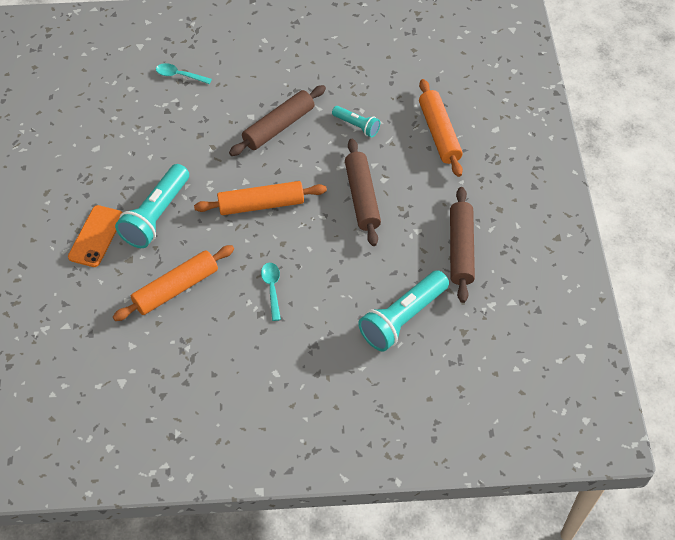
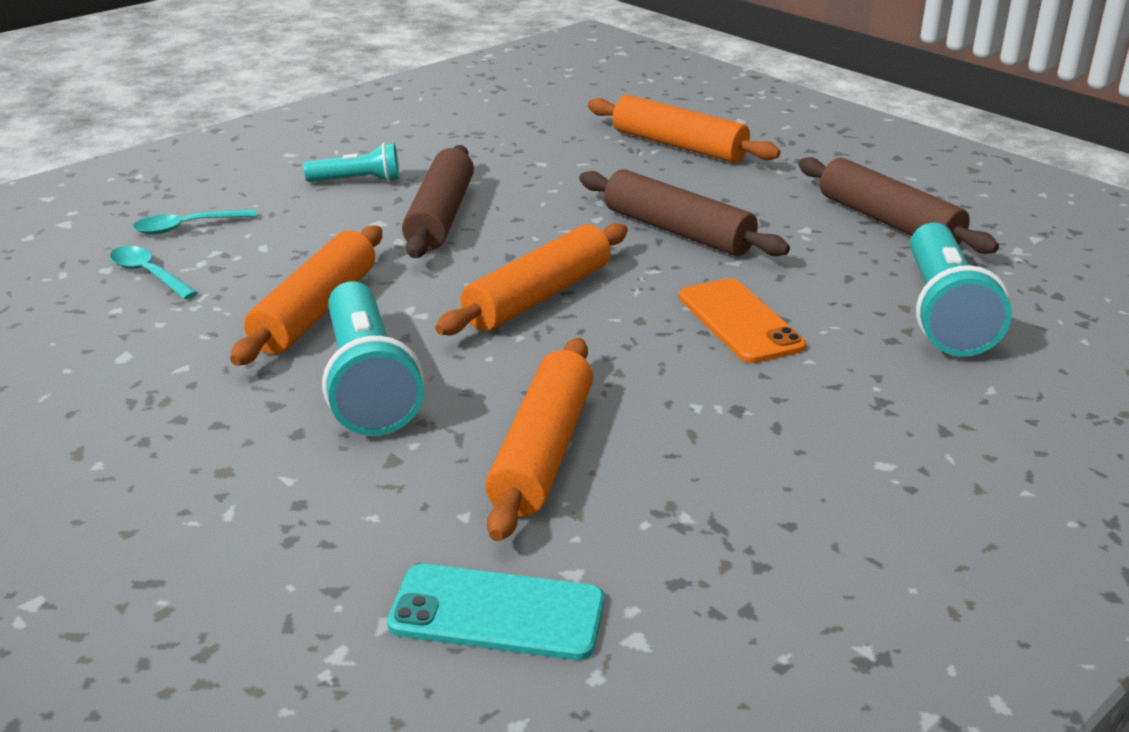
camera: 40 degrees left, 25 degrees down
orange phone [68,205,123,267] -> orange phone moved to [679,278,806,363]
turquoise spoon [261,263,281,321] -> turquoise spoon moved to [110,246,198,299]
turquoise flashlight [332,106,380,137] -> turquoise flashlight moved to [304,143,400,182]
none -> orange rolling pin [230,226,382,366]
none -> turquoise phone [387,564,604,660]

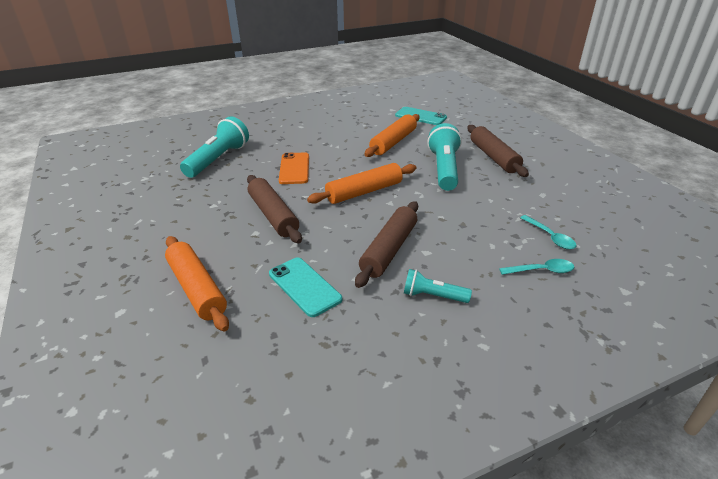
camera: 160 degrees left, 5 degrees up
orange rolling pin [230,226,382,366] -> none
brown rolling pin [798,157,999,254] -> brown rolling pin moved to [467,125,529,177]
none -> turquoise phone [269,258,342,317]

